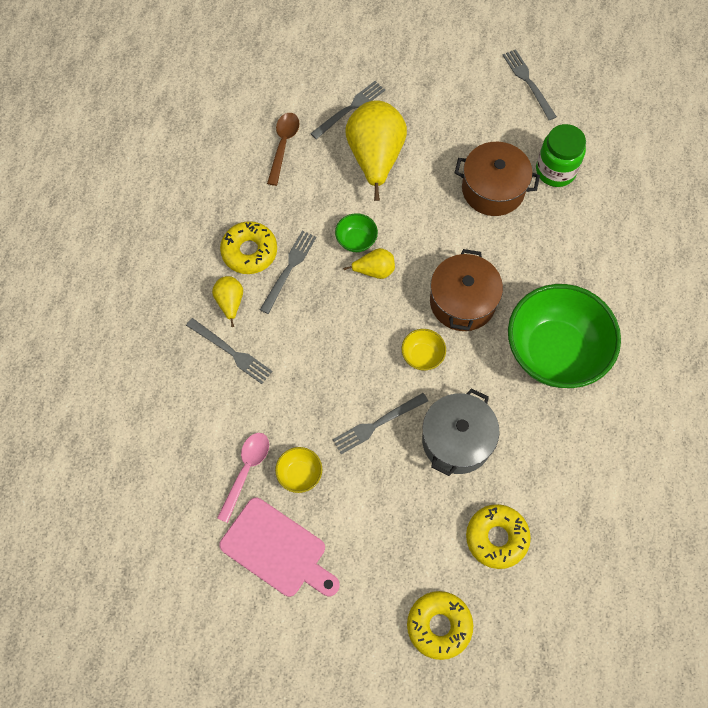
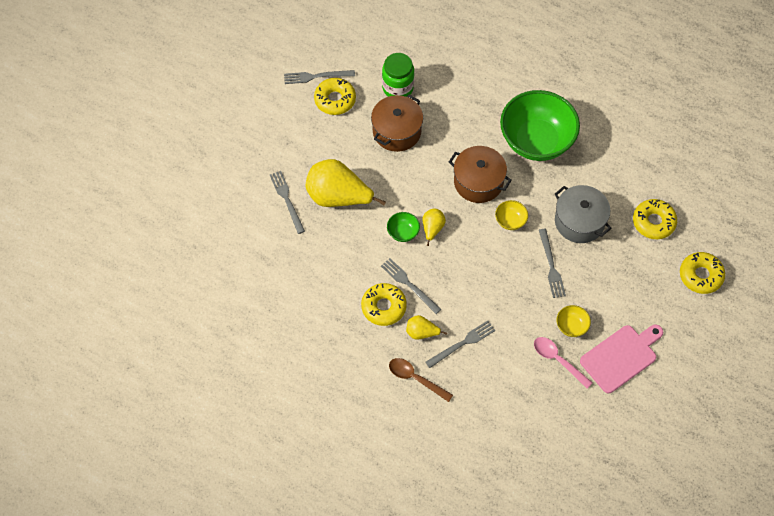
camera: 70 degrees left, 5 degrees down
brown spoon [267,113,300,186] -> brown spoon moved to [389,358,453,402]
none -> yellow donut [314,78,356,115]

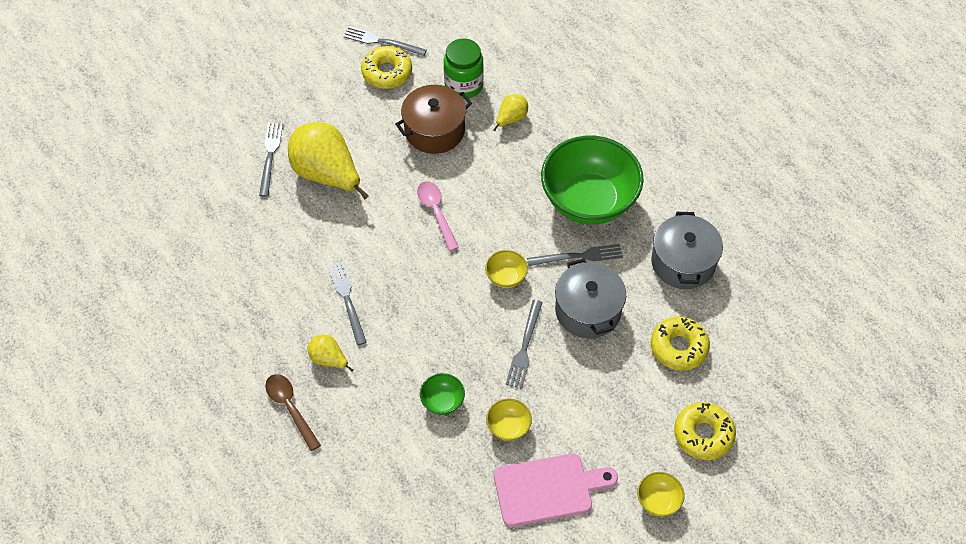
camera: 25 degrees right, 5 degrees down
yellow donut [361,283,407,326] -> none
green bowl [387,212,420,242] -> green bowl moved to [420,373,465,415]
yellow pear [422,209,446,246] -> yellow pear moved to [493,94,528,131]
grey fork [425,321,495,368] -> grey fork moved to [527,244,623,266]
brown pot [449,146,512,203] -> none
pink spoon [534,337,593,389] -> pink spoon moved to [417,181,459,251]
none -> yellow bowl [637,472,685,517]
none -> grey pot [651,212,723,289]

